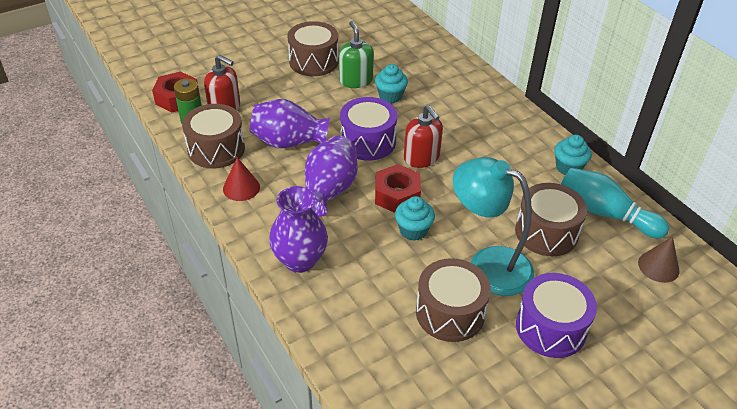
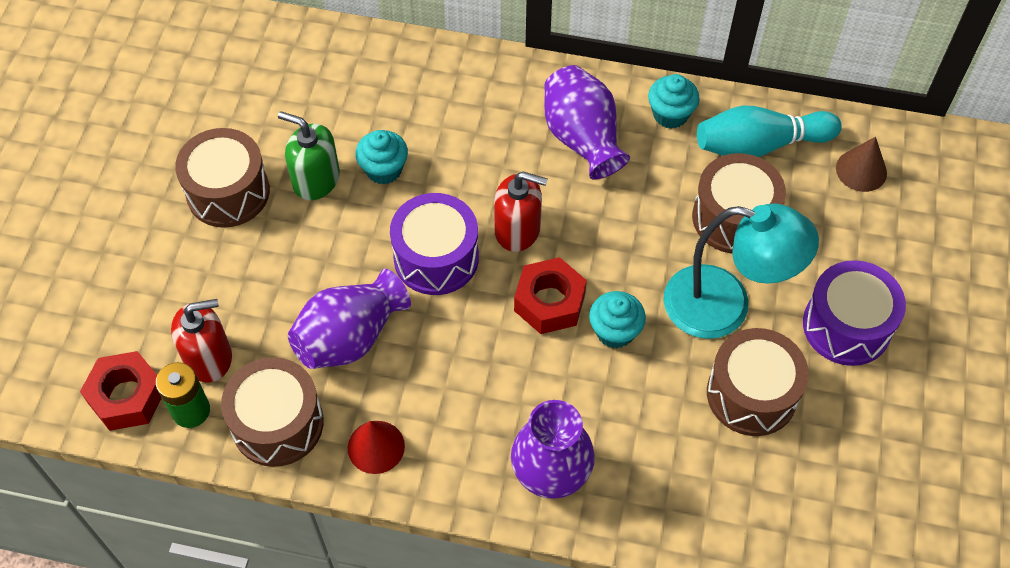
camera: 45 degrees left, 15 degrees up
purple vase [305,136,358,217] -> purple vase moved to [544,65,630,180]
turquoise lamp [453,157,534,296] -> turquoise lamp turned 150 degrees counterclockwise [663,203,819,339]

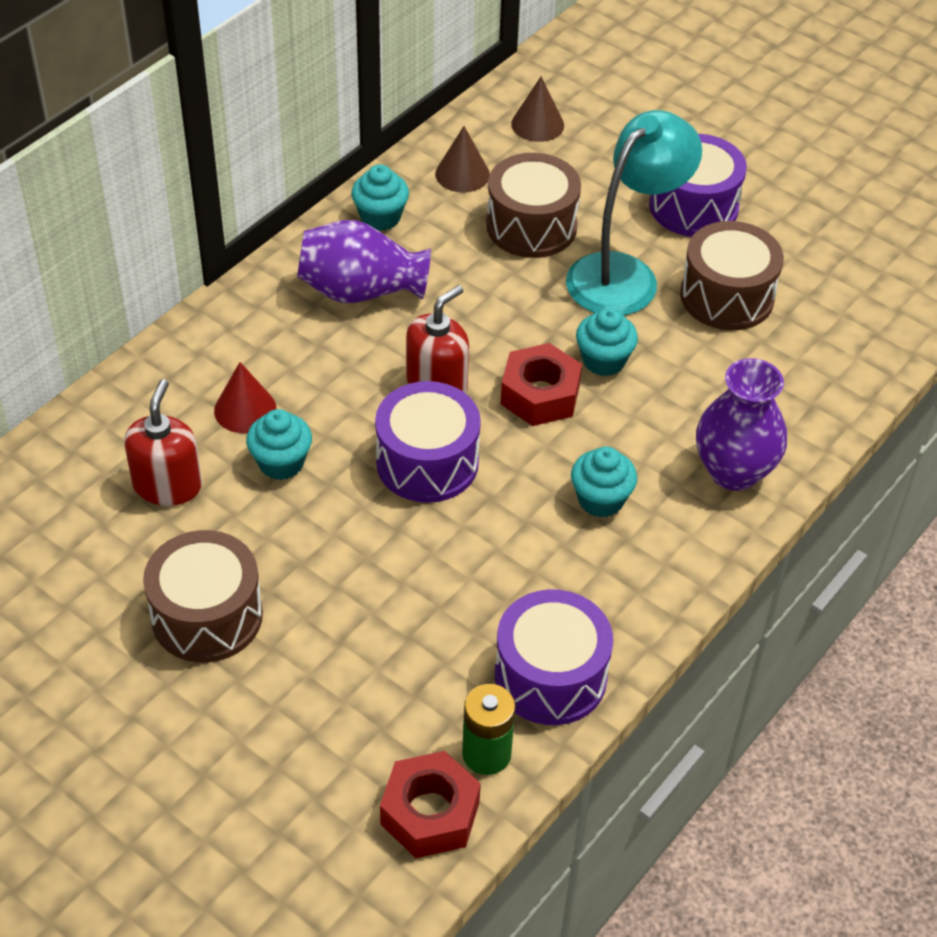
camera: 65 degrees left, 10 degrees down
red soap dispenser [171,299,232,383] -> red soap dispenser moved to [124,379,202,506]
brown drum [221,357,324,467] -> purple drum [495,589,613,725]
green soap dispenser [278,111,340,200] -> none
purple vase [288,269,411,369] -> none
red cone [348,421,405,474] -> red cone moved to [214,362,276,433]
turquoise bowling pin [697,106,842,157] -> brown cone [435,126,490,193]
none -> turquoise cupcake [571,446,637,517]

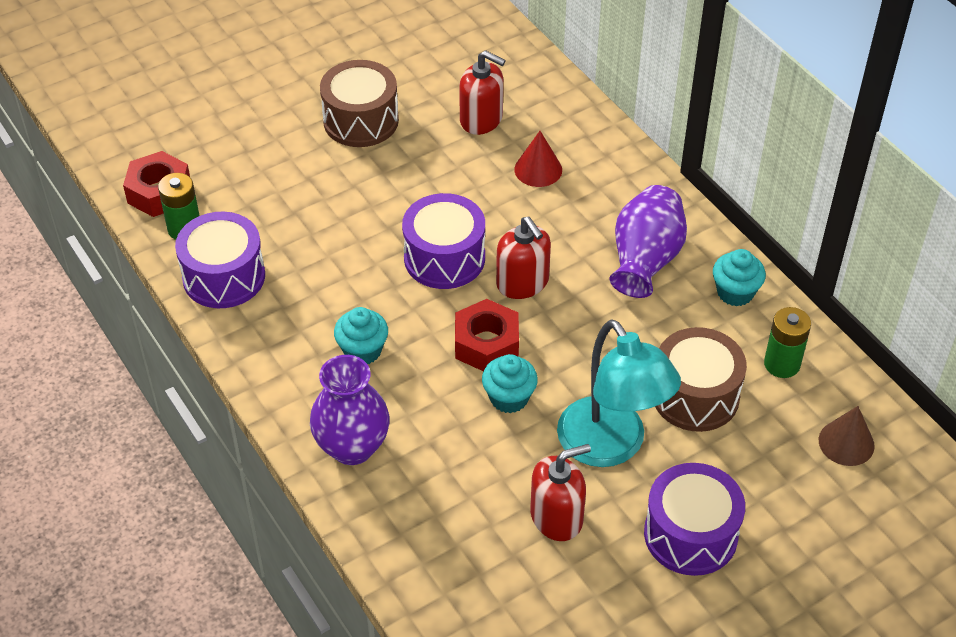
camera: 110 degrees right, 0 degrees up
turquoise cupcake [246,409,312,480] -> none
brown cone [435,126,490,193] -> green battery [764,307,811,378]
brown drum [680,221,784,330] -> red soap dispenser [530,444,591,541]

